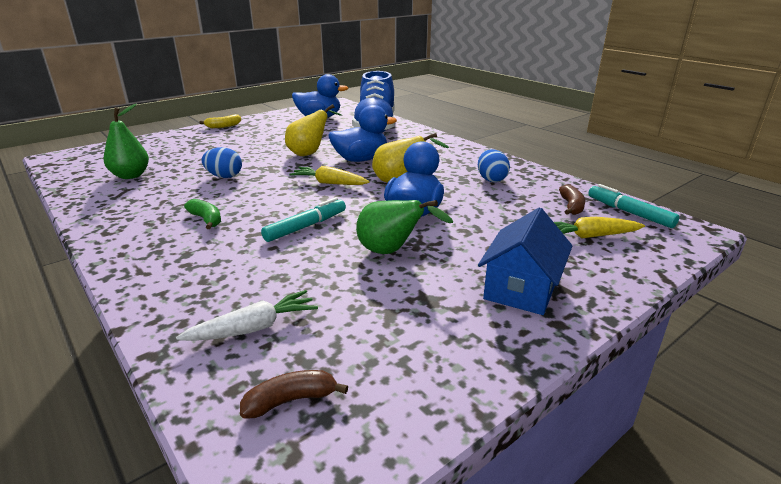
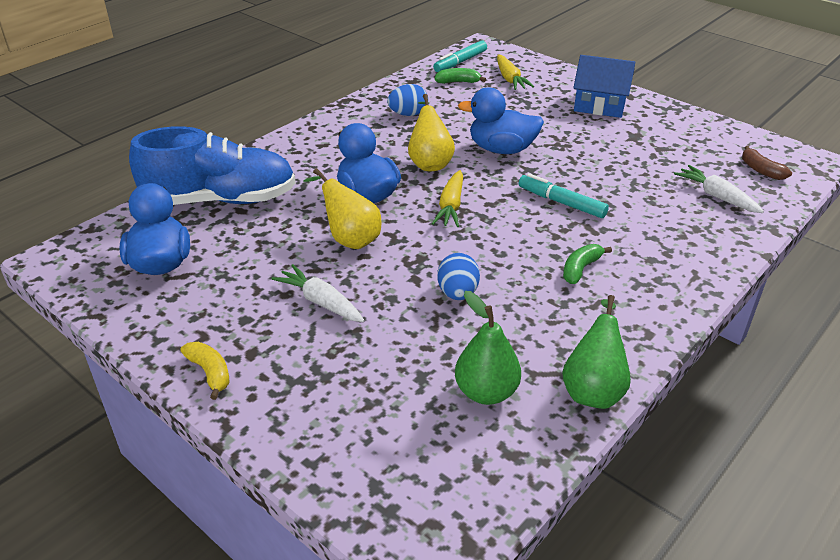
camera: 100 degrees left, 10 degrees up
green pear [356,200,453,254] -> green pear moved to [562,295,631,409]
brown banana [559,184,585,215] -> green banana [435,68,486,84]
none -> white carrot [272,264,364,322]

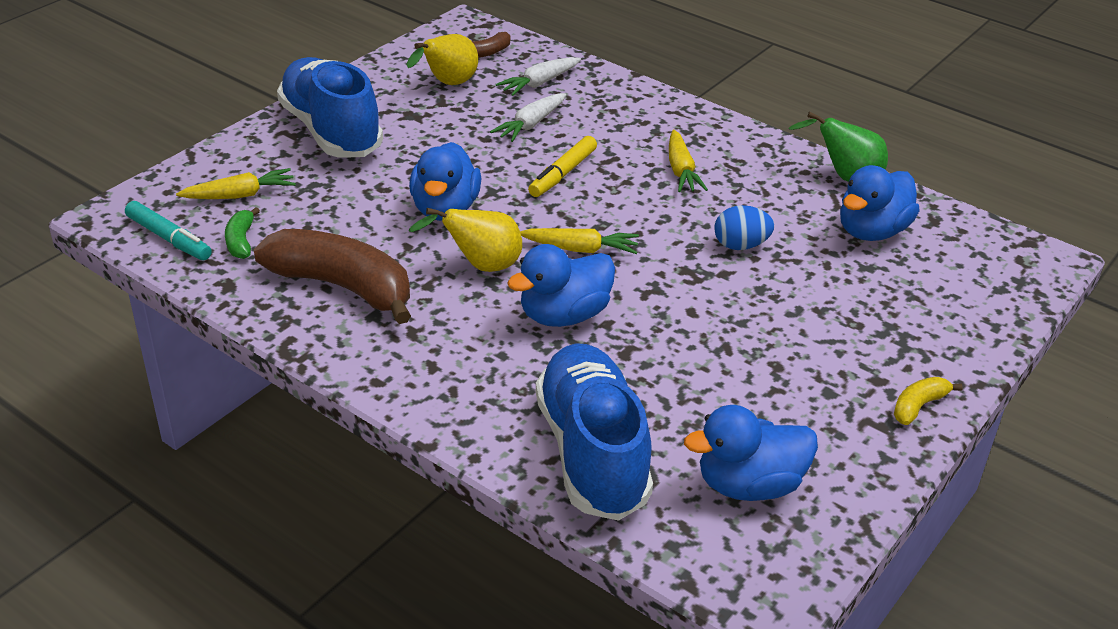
camera: 95 degrees left, 0 degrees up
white carrot [272,264,364,322] -> white carrot moved to [490,93,566,142]
yellow pear [303,168,382,249] -> yellow pear moved to [406,34,478,85]
blue egg [387,84,427,116] -> brown banana [254,229,411,324]
green pear [455,291,521,405] -> blue duck [840,165,920,241]
turquoise marker [519,173,609,218] -> yellow marker [528,136,597,197]
green banana [563,244,612,284] -> yellow carrot [669,130,708,192]
blue house [573,55,635,118] -> blue shoe [277,57,383,158]

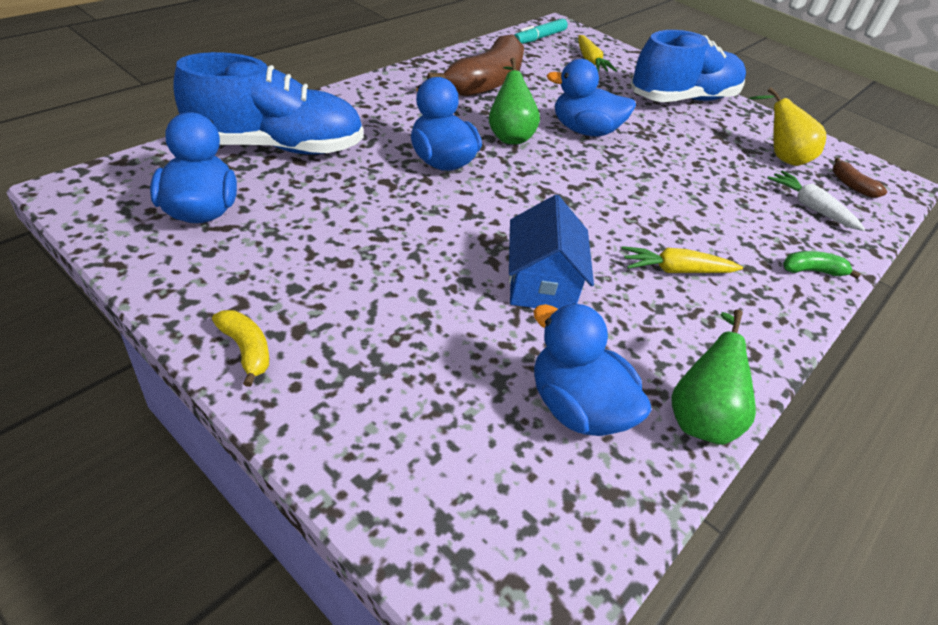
camera: 90 degrees right, 5 degrees up
green banana [225,207,260,259] -> green banana moved to [783,251,861,279]
yellow pear [409,208,522,272] -> green pear [489,58,540,144]
white carrot [490,93,566,142] -> none
yellow carrot [520,228,639,254] -> none
yellow marker [528,136,597,197] -> none
blue egg [715,205,774,250] -> blue house [509,195,594,309]

